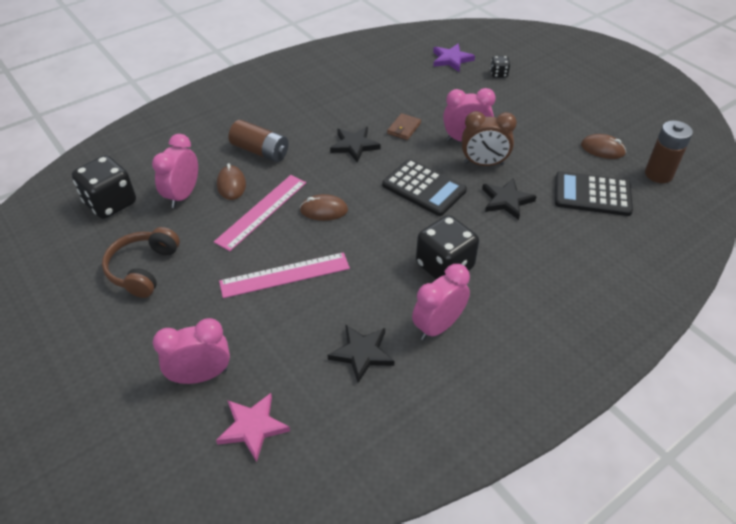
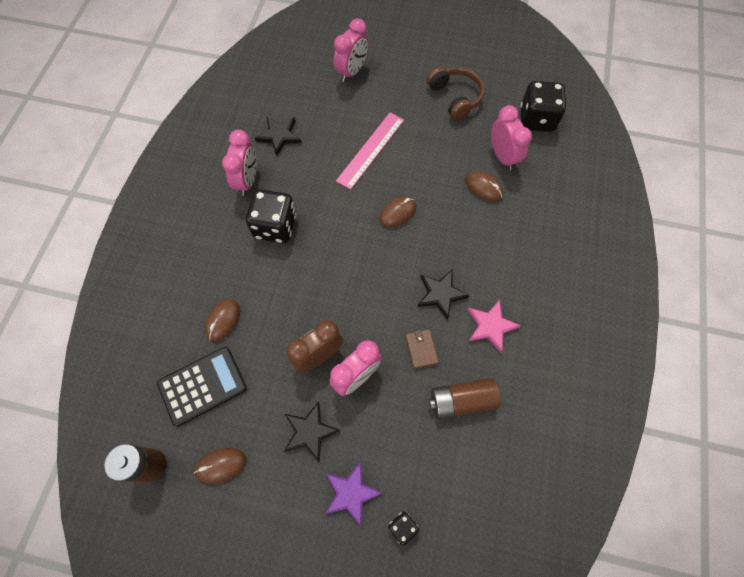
camera: 140 degrees right, 20 degrees up
pink ruler [214,175,306,251] -> none
pink star [216,393,290,462] -> pink star moved to [468,300,521,353]
brown battery [229,120,289,162] -> brown battery moved to [429,378,501,419]
black calculator [382,159,467,216] -> none
purple star [433,44,475,72] -> purple star moved to [325,461,382,526]
black star [482,178,537,220] -> black star moved to [284,401,340,462]
none -> brown mouse [205,299,240,342]

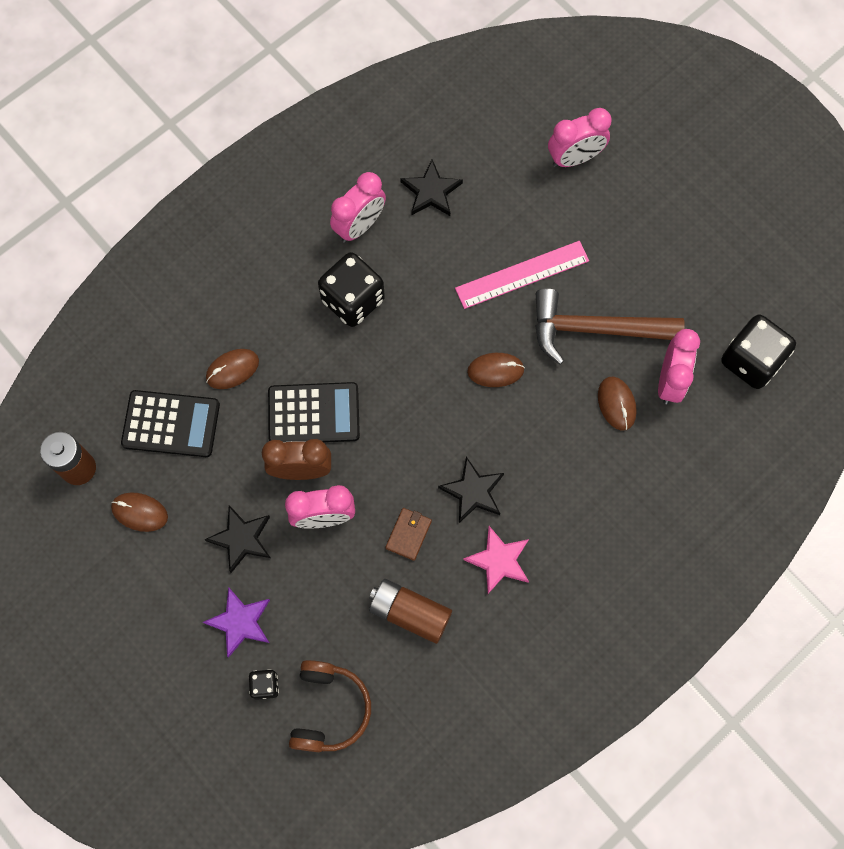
camera: 35 degrees right, 5 degrees up
brown headphones [427,67,485,120] -> brown headphones moved to [289,660,371,752]
none -> black calculator [268,382,360,442]
none -> brown hammer [535,288,685,365]

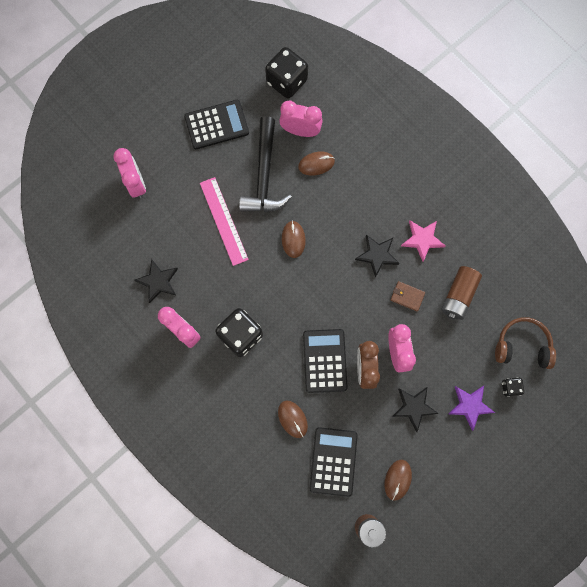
camera: 90 degrees left, 5 degrees up
brown hammer [535,288,685,365] -> black hammer [239,117,292,212]
none -> black calculator [184,100,249,149]

